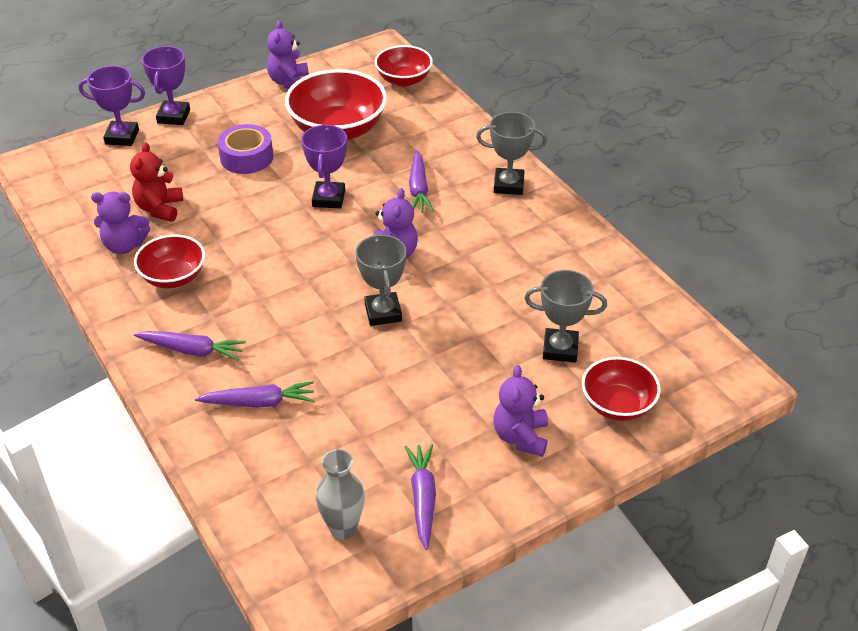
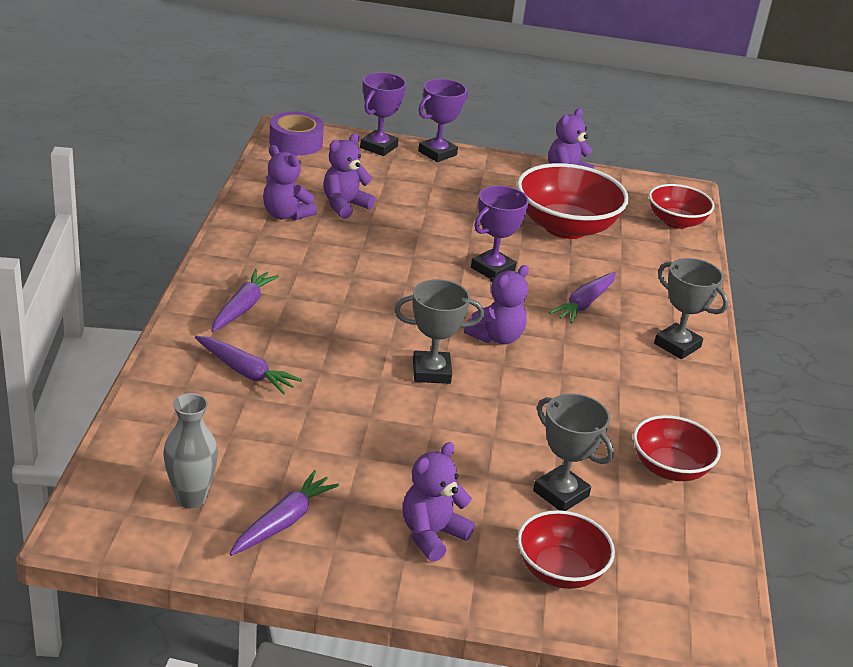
camera: 35 degrees right, 10 degrees down
purple trophy [79,66,145,146] -> purple trophy turned 75 degrees clockwise [360,72,406,156]
red teddy bear [130,142,183,222] -> purple teddy bear [323,134,375,219]
red bowl [134,235,205,288] -> red bowl moved to [633,415,721,481]
purple carrot [134,331,246,361] -> purple carrot turned 120 degrees counterclockwise [211,269,279,332]
purple tape [218,124,273,174] -> purple tape moved to [269,111,324,156]
grey trophy [355,234,407,326] -> grey trophy turned 60 degrees clockwise [395,279,484,384]

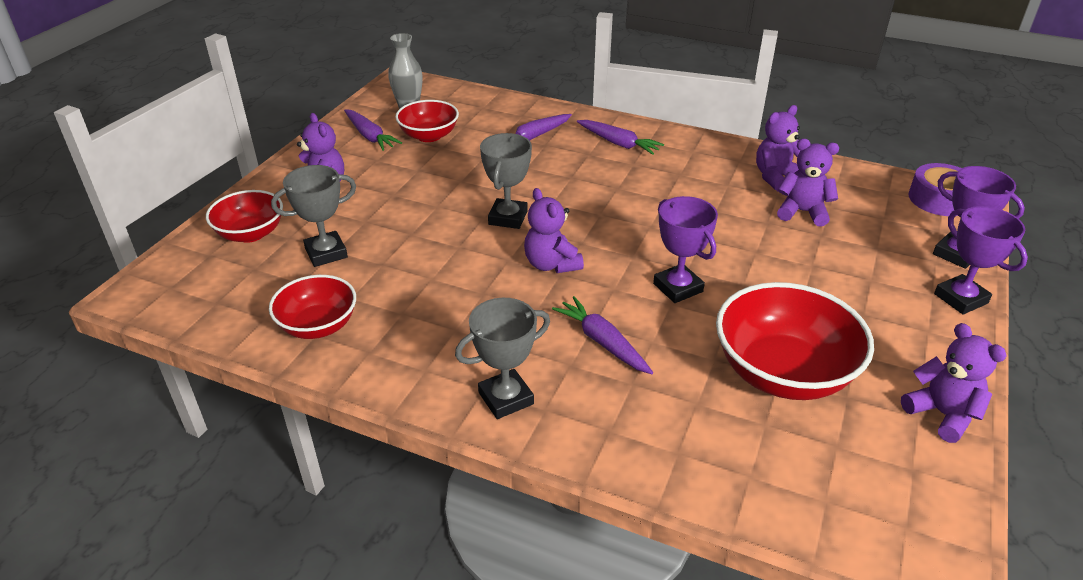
camera: 110 degrees right, 5 degrees up
purple teddy bear [323,134,375,219] -> purple teddy bear turned 45 degrees counterclockwise [777,139,839,226]
red bowl [649,184,715,229] -> red bowl moved to [395,100,459,142]

